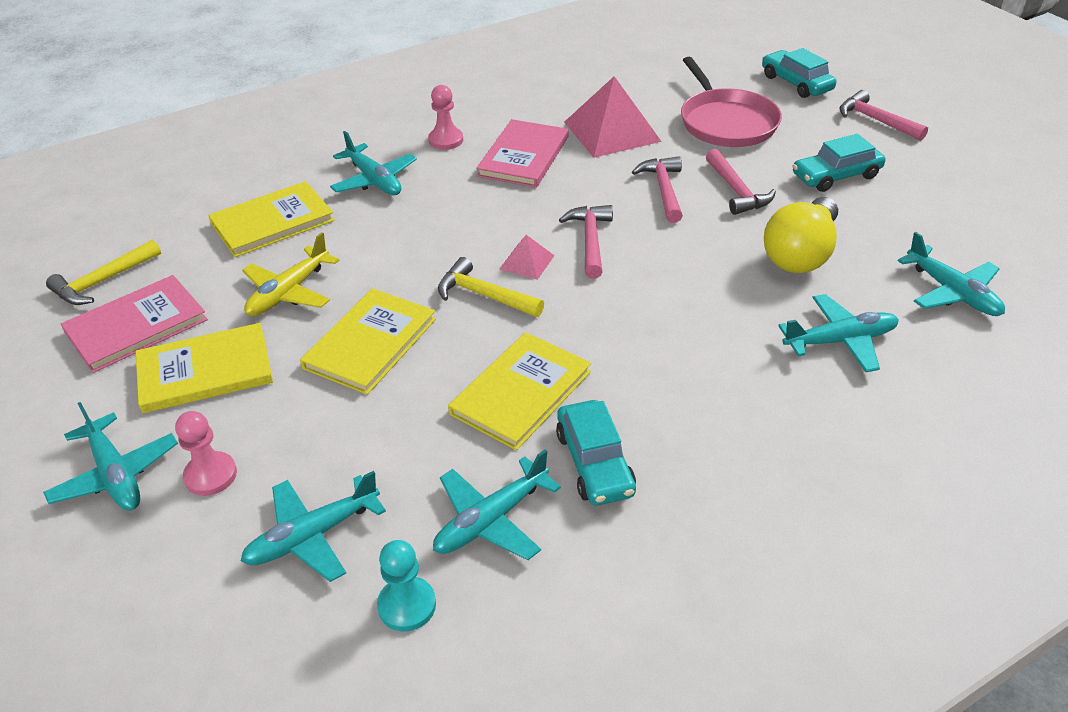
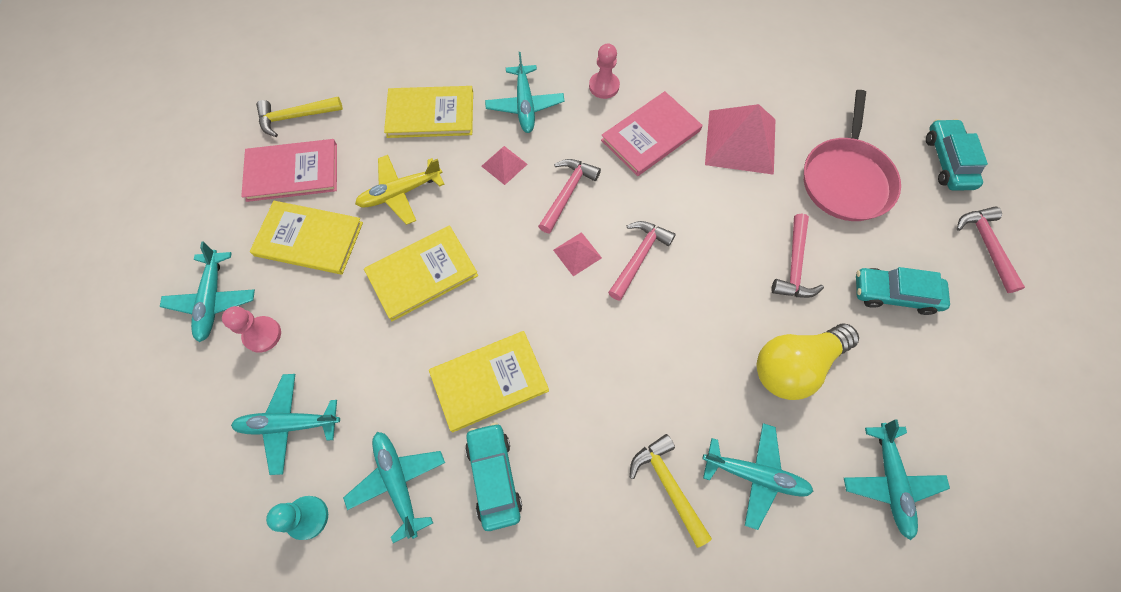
camera: 30 degrees right, 25 degrees up
turquoise plane [433,449,561,560] -> turquoise plane turned 75 degrees clockwise [343,432,445,543]
yellow hammer [438,257,544,317] -> yellow hammer moved to [630,434,712,548]
turquoise car [556,400,636,505] -> turquoise car turned 150 degrees clockwise [465,423,522,531]
pink hammer [632,156,683,223] -> pink hammer moved to [538,159,601,233]
none -> pink pyramid [481,146,527,185]

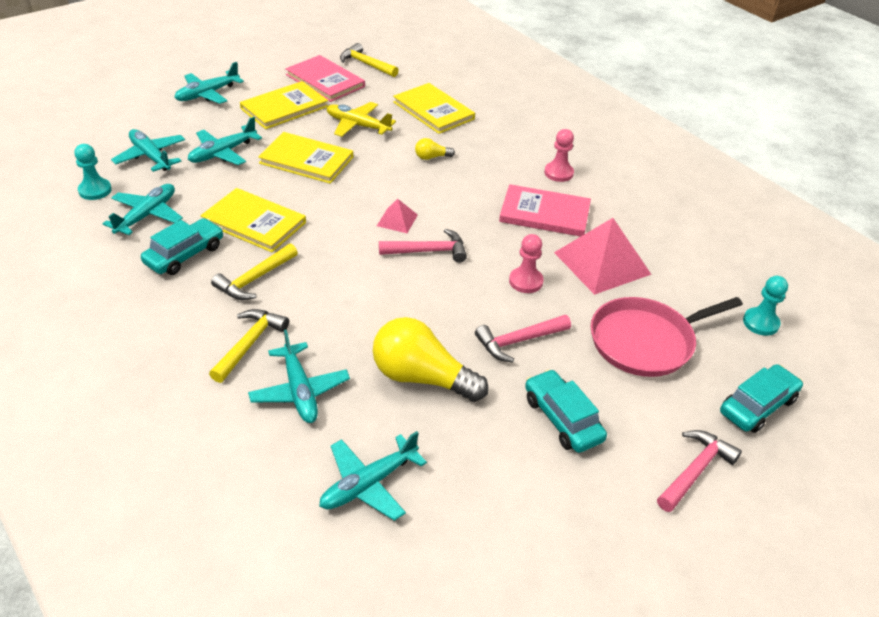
camera: 50 degrees right, 25 degrees down
pink pawn [222,306,281,353] -> pink pawn moved to [509,234,544,293]
yellow book [250,201,363,275] -> yellow book turned 75 degrees clockwise [240,81,328,129]
pink pyramid [481,146,527,185] -> yellow light bulb [415,138,455,160]
turquoise plane [485,52,565,133] -> turquoise plane moved to [188,117,262,165]
pink hammer [538,159,601,233] -> none
none -> yellow hammer [211,243,298,300]
none -> turquoise pawn [743,276,788,336]

